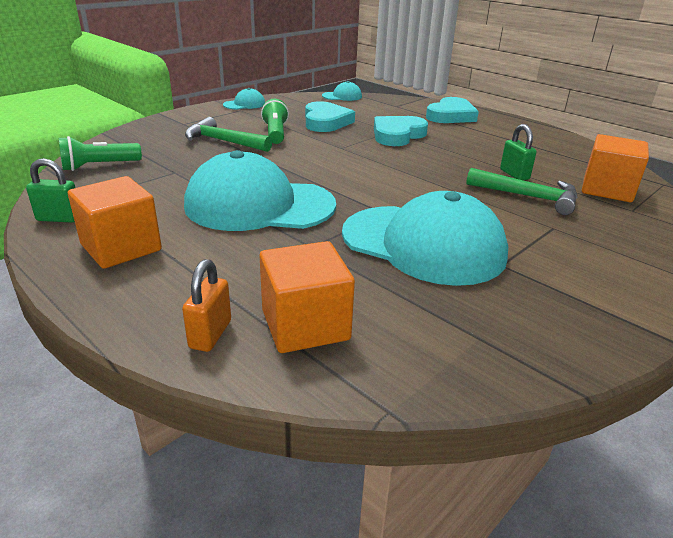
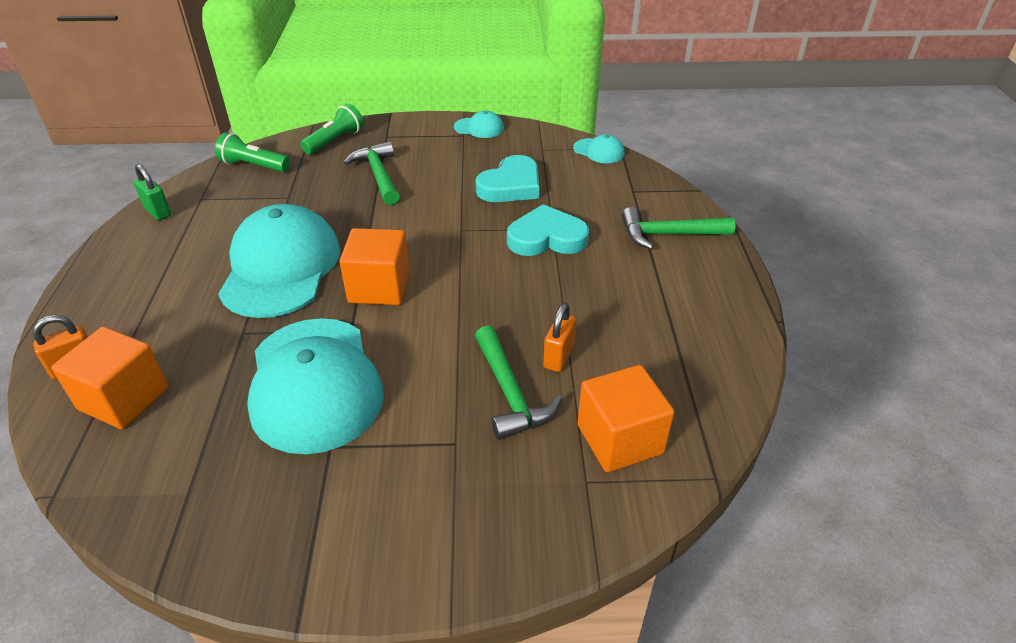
camera: 45 degrees right, 10 degrees up
orange cube [68,176,162,269] -> orange cube moved to [339,228,410,305]
turquoise cap [184,150,336,231] -> turquoise cap turned 45 degrees clockwise [218,204,340,318]
green flashlight [261,99,289,144] -> green flashlight moved to [300,104,364,155]
turquoise heart [426,97,479,123] -> green hammer [622,207,735,249]
green padlock [500,124,537,180] -> orange padlock [543,303,576,372]

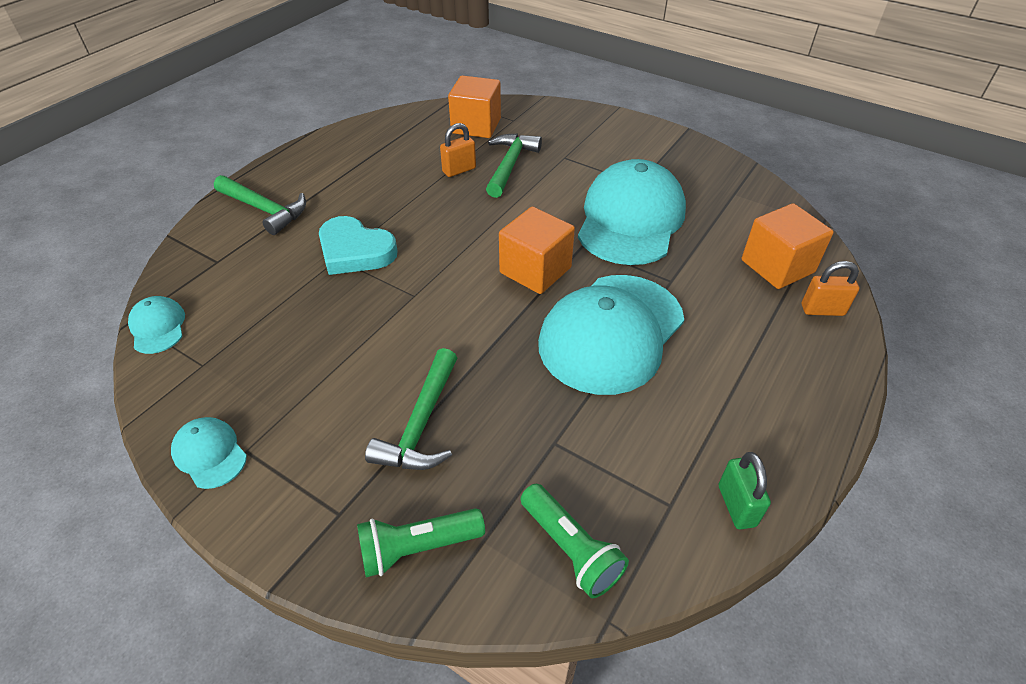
camera: 145 degrees left, 5 degrees up
turquoise heart [476,155,539,202] -> none

